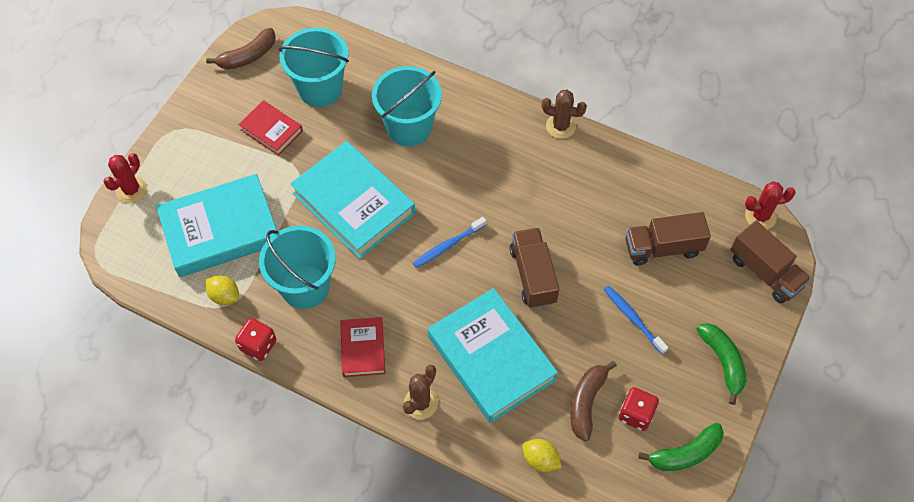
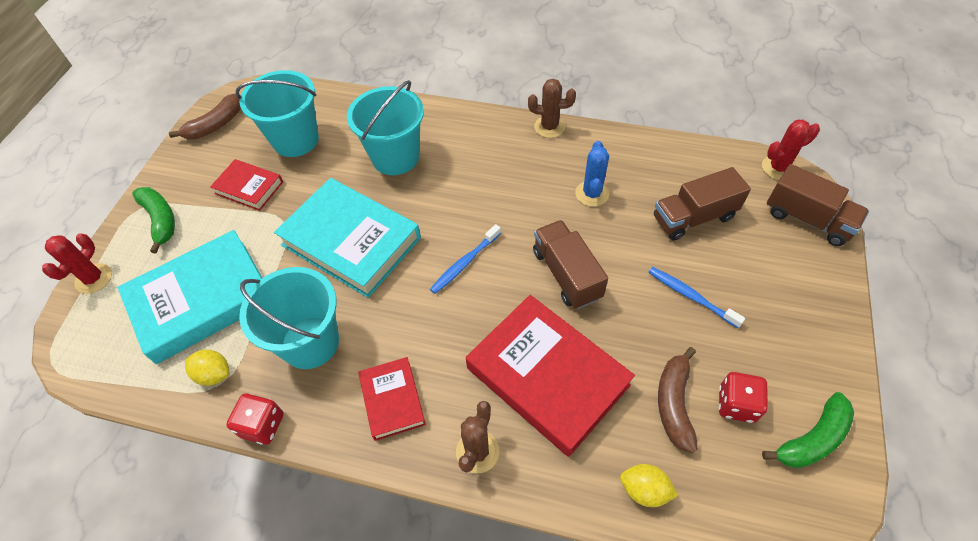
camera: 10 degrees left, 5 degrees down
turquoise book [428,288,558,423] -> red book [466,295,635,457]
green banana [697,323,747,405] -> green banana moved to [132,187,175,254]
none -> blue cactus [575,141,609,207]

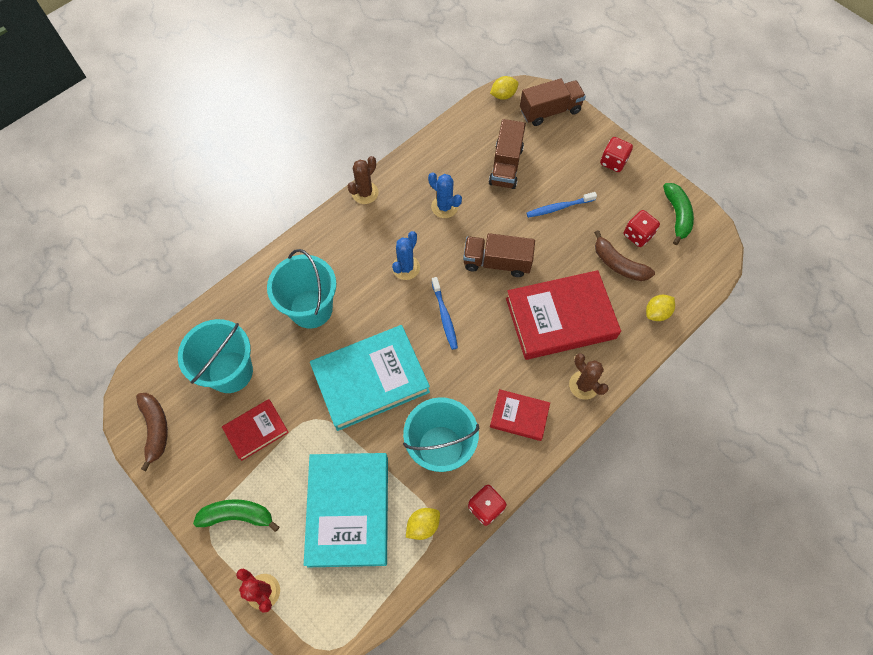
camera: 60 degrees left, 10 degrees up
red cactus [762,120,820,180] -> yellow lemon [490,76,518,100]
none -> blue cactus [392,231,420,280]
none -> red dice [600,137,633,172]

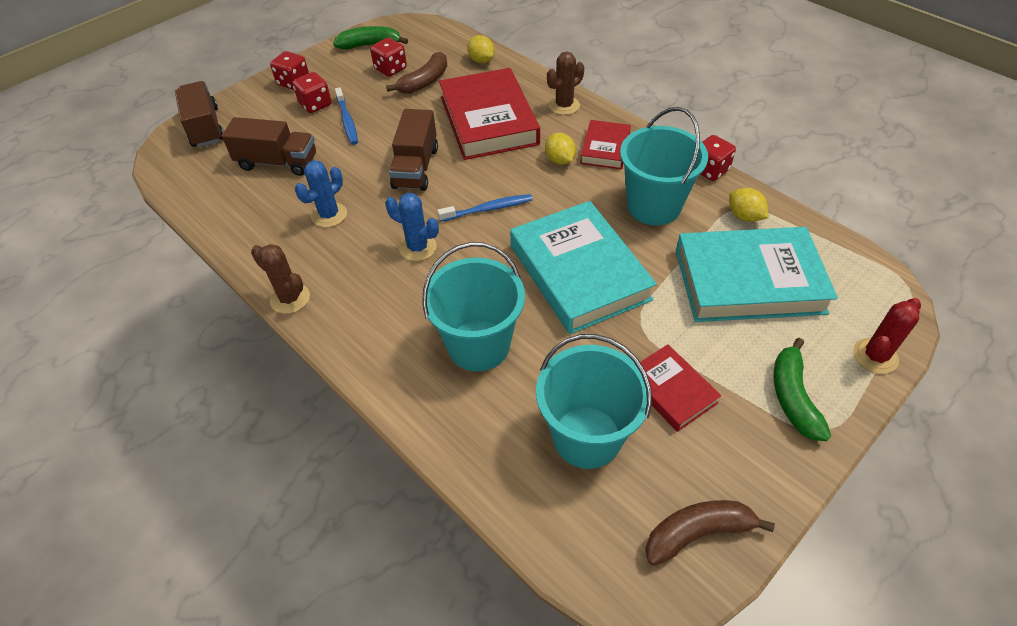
camera: 90 degrees left, 15 degrees down
yellow lemon [490,76,518,100] -> yellow lemon moved to [545,133,576,165]
none -> red dice [292,72,332,113]

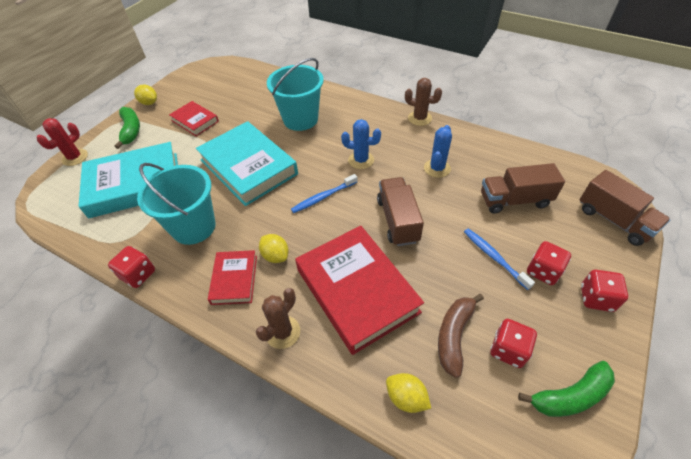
camera: 165 degrees right, 0 degrees up
turquoise bucket [536,334,652,469] -> none
brown banana [645,500,775,566] -> none
yellow lemon [729,188,768,222] -> yellow lemon moved to [134,85,157,105]

